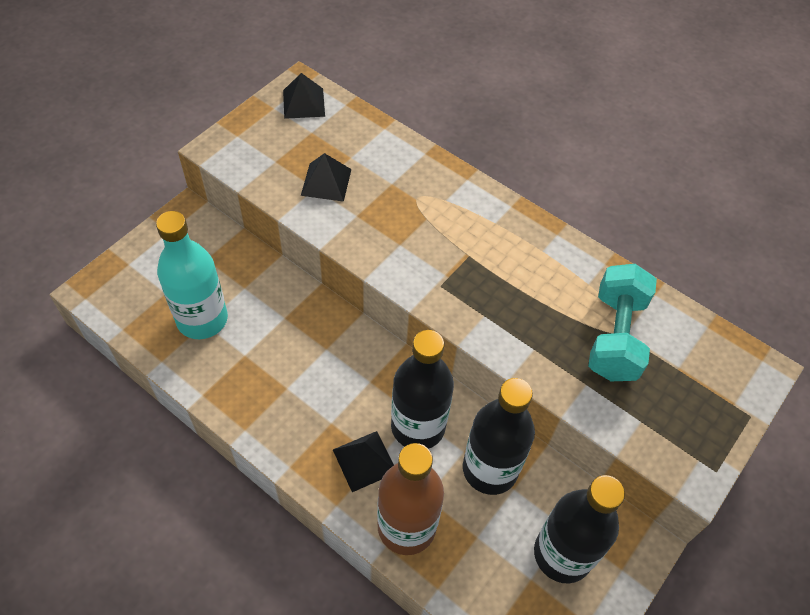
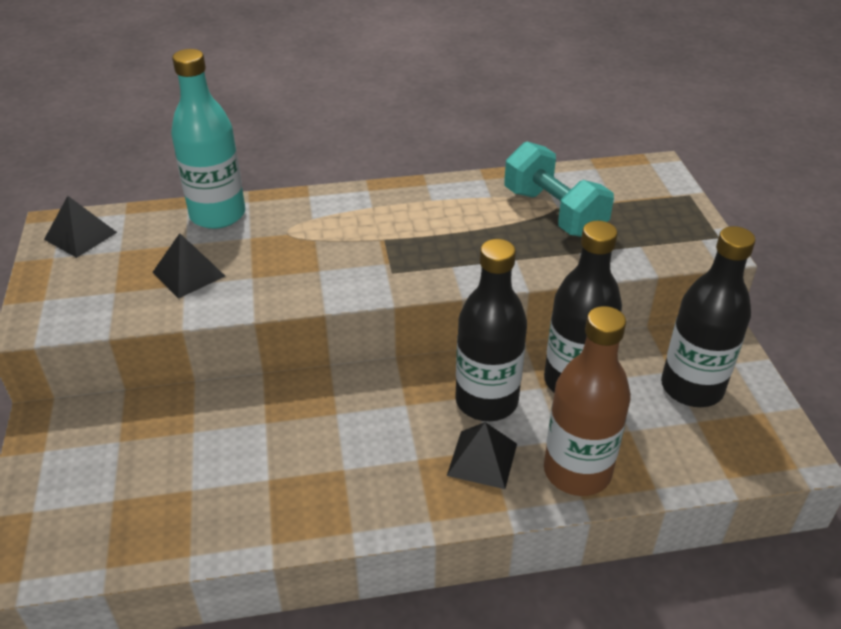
camera: 45 degrees left, 15 degrees down
turquoise bottle [156,211,228,339] -> turquoise bottle moved to [171,49,245,229]

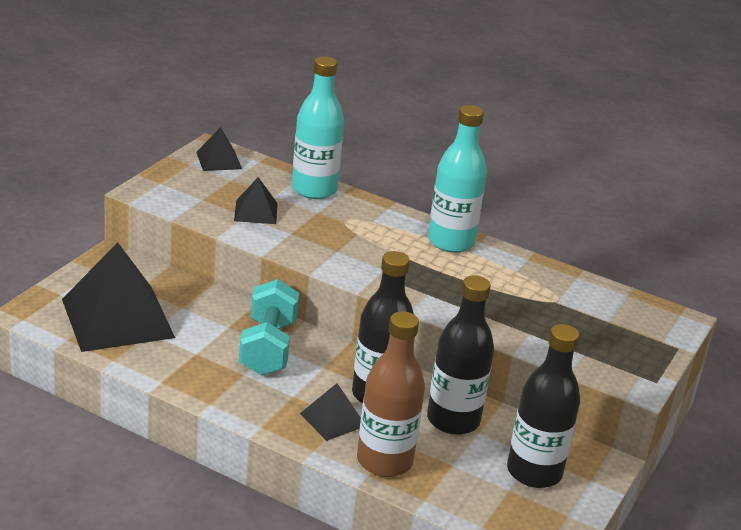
camera: 35 degrees right, 10 degrees down
turquoise dumbbell [504,141,614,237] -> turquoise dumbbell moved to [239,279,299,376]
none -> black pyramid [62,242,175,352]
none -> turquoise bottle [428,105,487,253]

